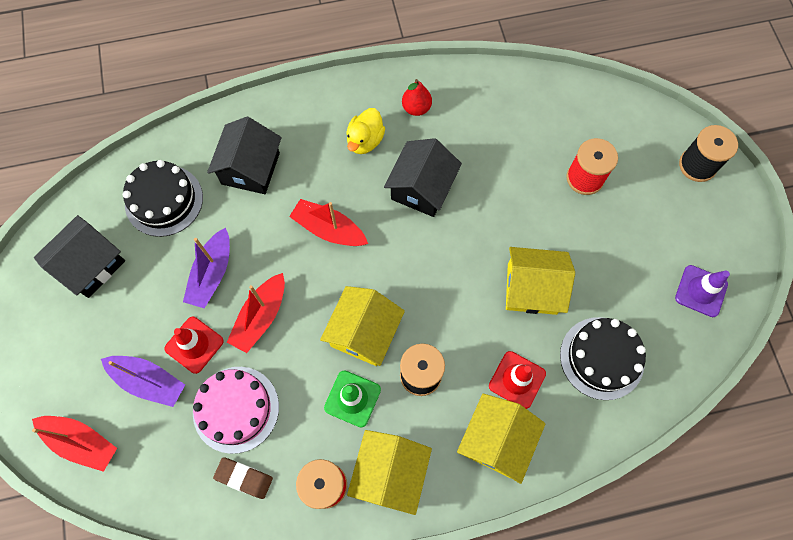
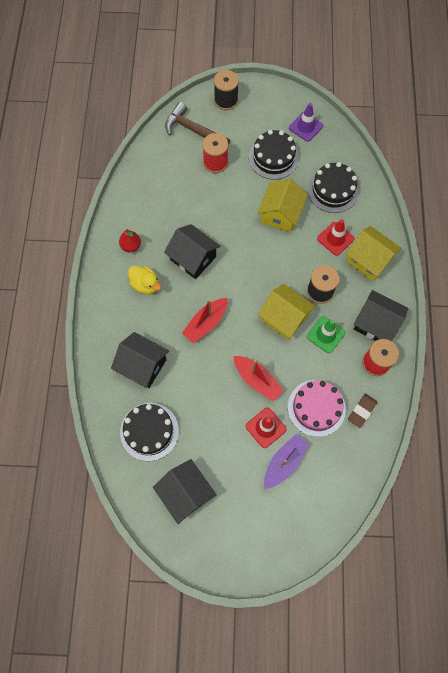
camera: 75 degrees left, 0 degrees up
red boat [32,416,117,472] -> none
purple boat [183,227,230,308] -> none
yellow house [347,430,432,515] -> black house [354,290,409,341]
none -> brown hammer [165,102,230,146]
none -> black cake [249,130,299,180]

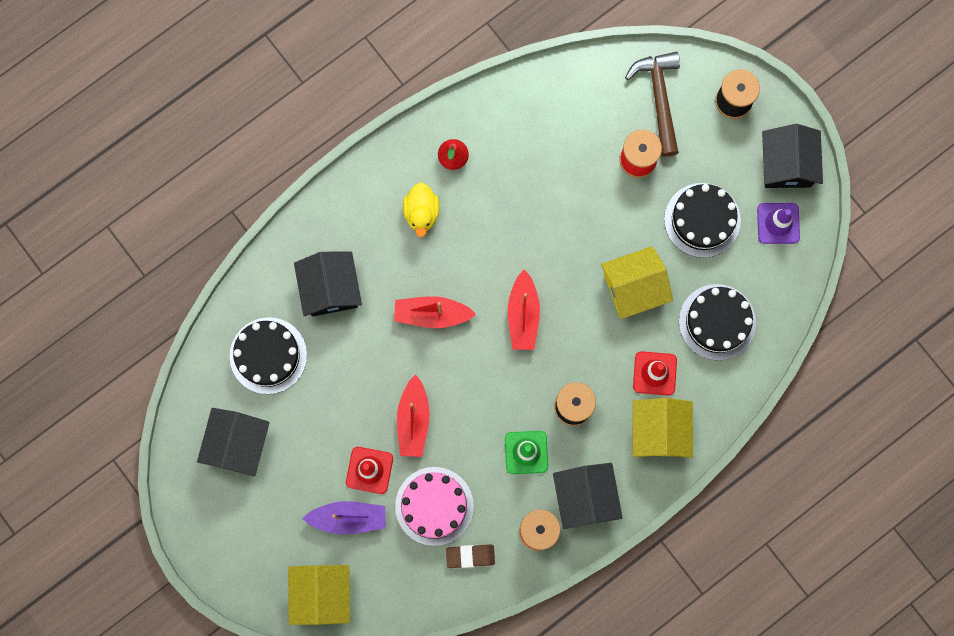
camera: 50 degrees right, 10 degrees up
black house [164,224,220,279] -> black house moved to [762,124,823,188]
yellow house [258,284,316,340] -> yellow house moved to [288,565,350,625]
none -> red boat [508,269,540,350]

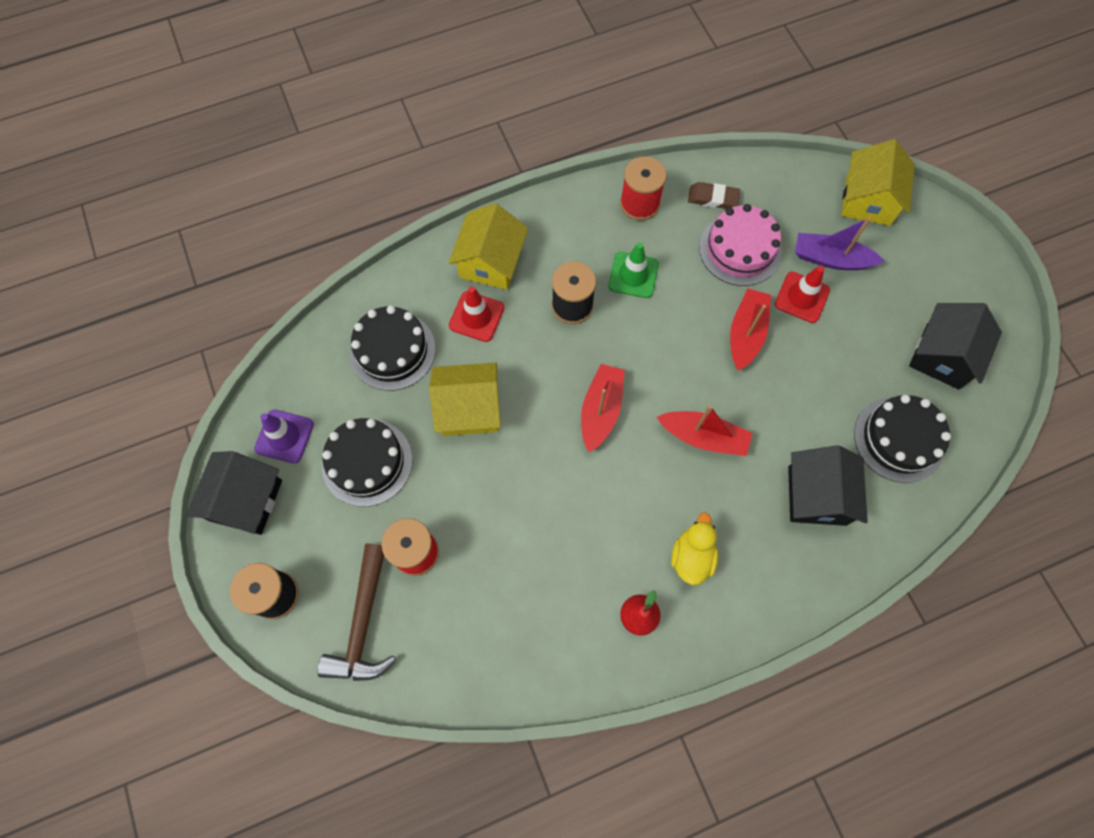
camera: 165 degrees left, 10 degrees down
black house [553,463,623,529] -> none

